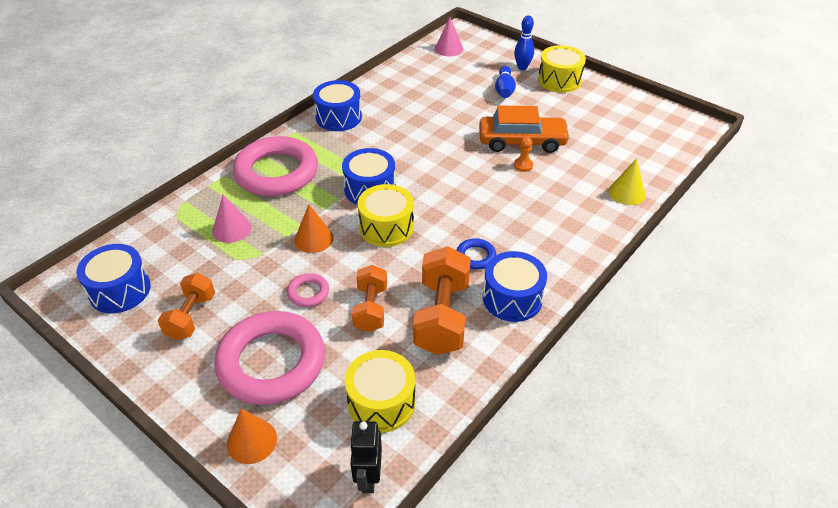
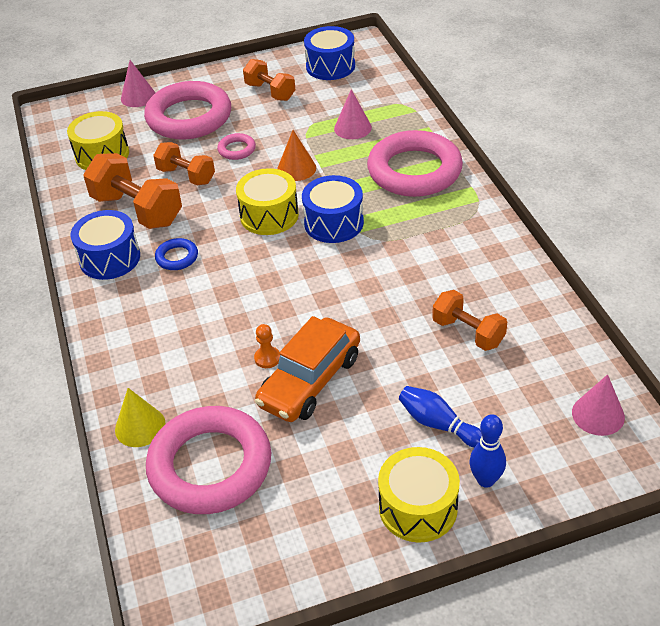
camera: 125 degrees right, 0 degrees up
orange cone [227,409,277,464] -> pink cone [121,60,155,107]
blue drum [313,80,362,131] -> none
black robot [350,421,382,493] -> none
none -> pink ring [146,406,271,514]
none -> orange dumbbell [432,290,507,351]

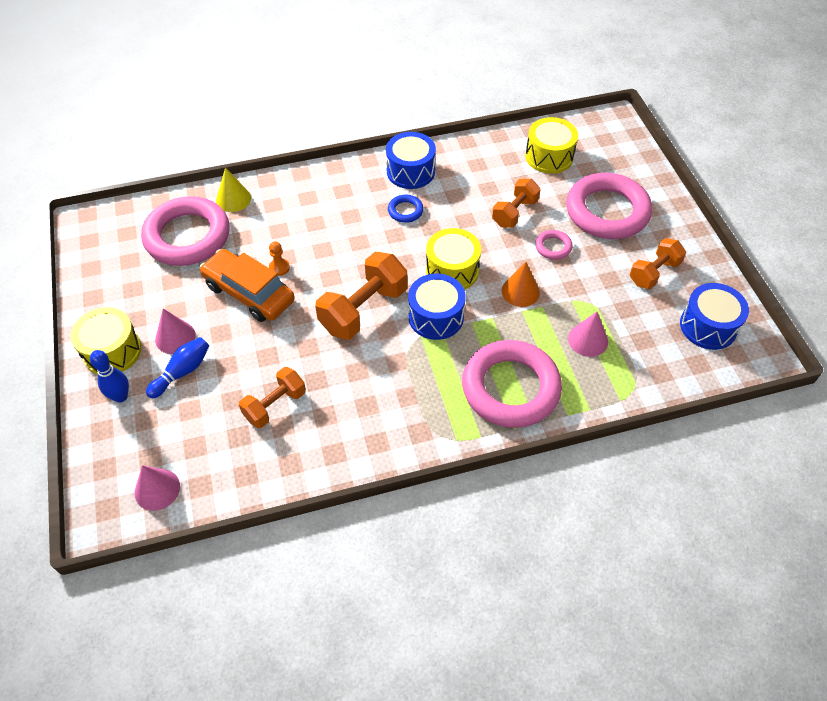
camera: 90 degrees right, 10 degrees up
orange dumbbell [83,153,182,229] -> orange dumbbell moved to [315,252,407,340]
pink cone [121,60,155,107] -> pink cone moved to [155,309,195,354]

